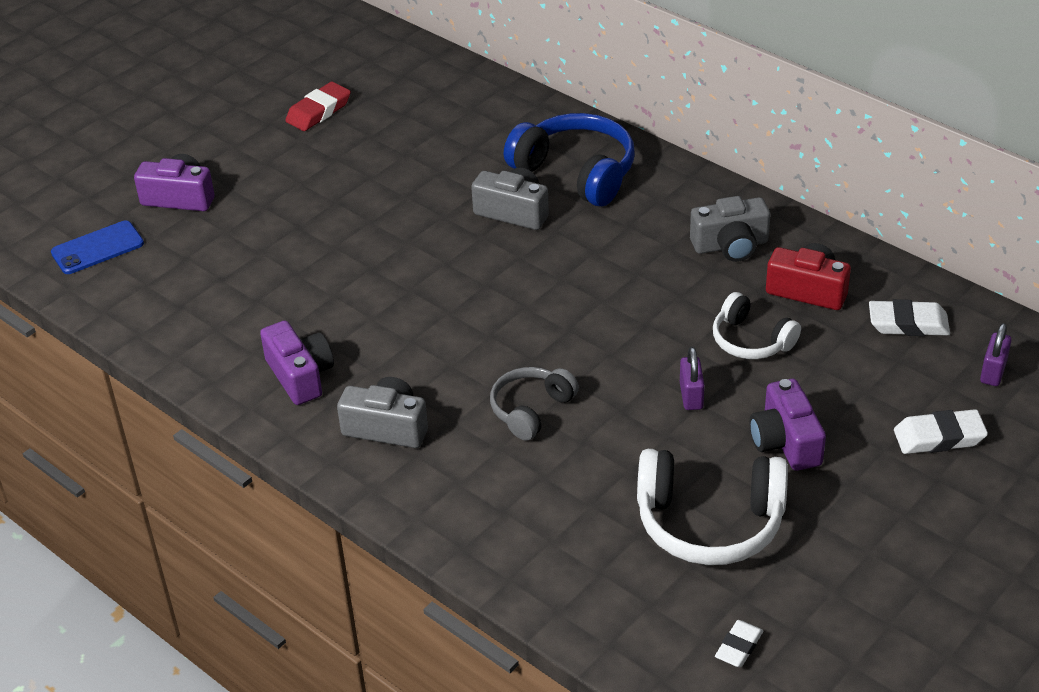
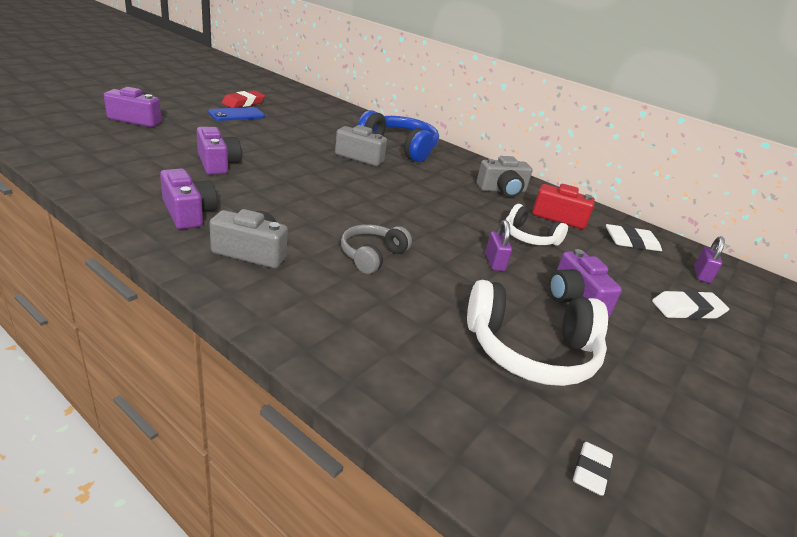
camera: 10 degrees left, 10 degrees down
blue phone [51,220,144,274] -> blue phone moved to [208,107,265,121]
none -> purple camera [197,127,241,175]

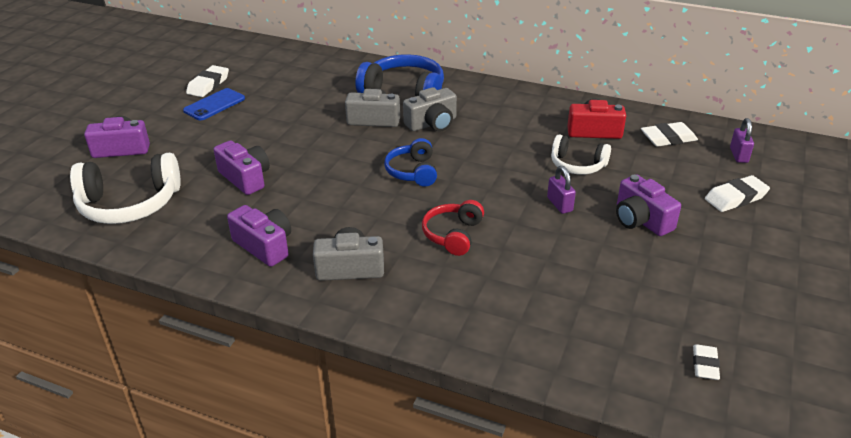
camera: 10 degrees left, 5 degrees up
red eraser [221,91,265,108] -> white eraser [186,65,229,97]
grey headphones [341,224,412,274] -> red headphones [422,200,484,256]
white headphones [467,280,608,386] -> white headphones moved to [70,153,181,224]
grey camera [477,156,533,197] -> grey camera moved to [403,87,457,131]
none -> blue headphones [384,138,437,187]

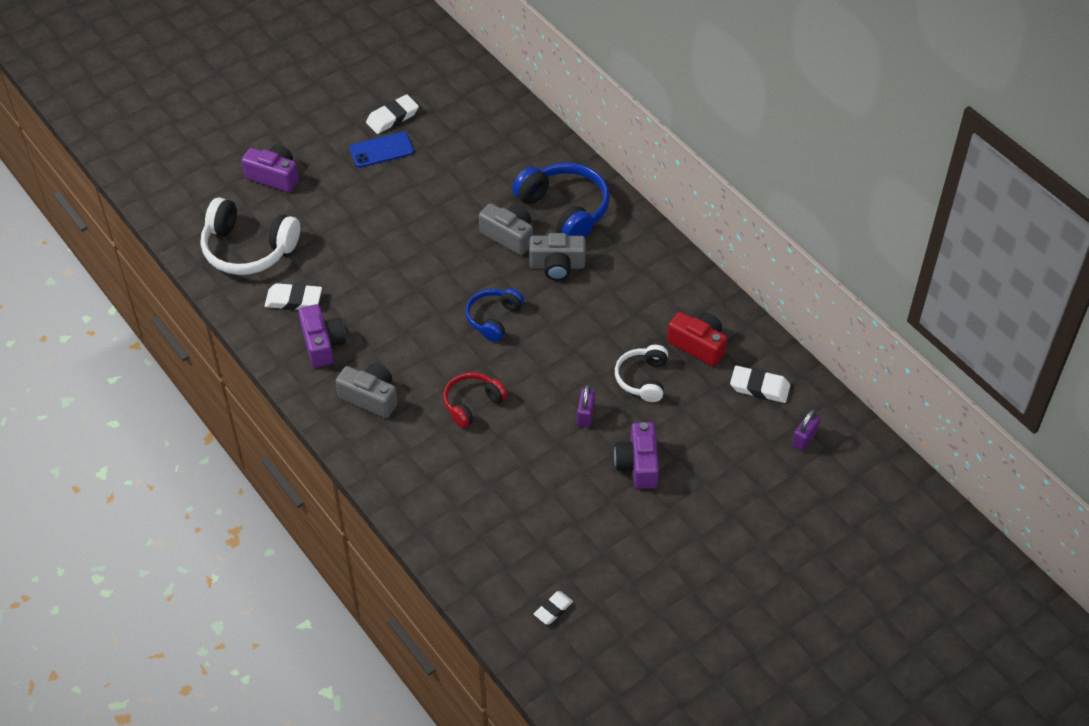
camera: 30 degrees right, 15 degrees up
purple camera [214,141,270,195] -> none
white headphones [551,134,611,175] -> white headphones turned 45 degrees clockwise [615,345,668,402]
white eraser [705,175,770,212] -> white eraser moved to [264,283,322,310]

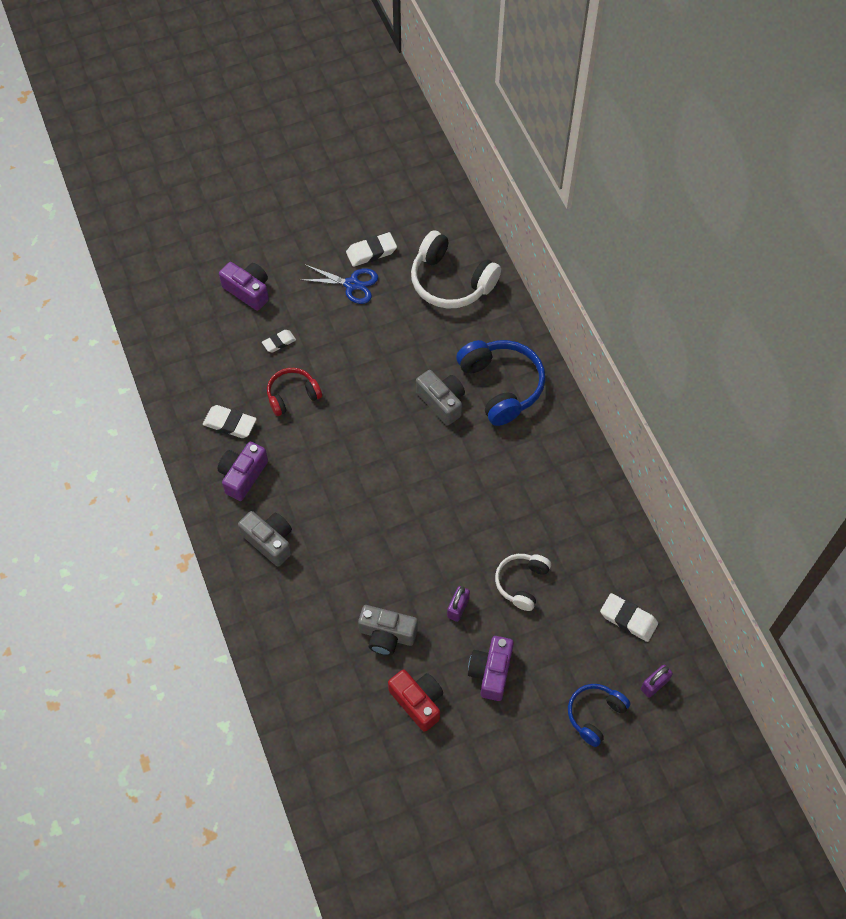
camera: 15 degrees right, 10 degrees up
white headphones [201,197,300,275] -> white headphones moved to [411,230,501,309]
purple camera [299,304,346,368] -> purple camera turned 150 degrees counterclockwise [218,442,268,501]
blue phone [349,132,414,168] -> blue scissors [300,265,378,304]
red headphones [443,372,507,428] -> red headphones moved to [267,368,322,416]
blue headphones [465,288,524,342] -> blue headphones moved to [568,684,630,747]
grey camera [529,233,586,281] -> grey camera moved to [358,605,418,655]
white eraser [534,591,573,625] -> white eraser moved to [262,330,296,353]
red camera [667,312,727,366] -> red camera moved to [388,669,443,732]

